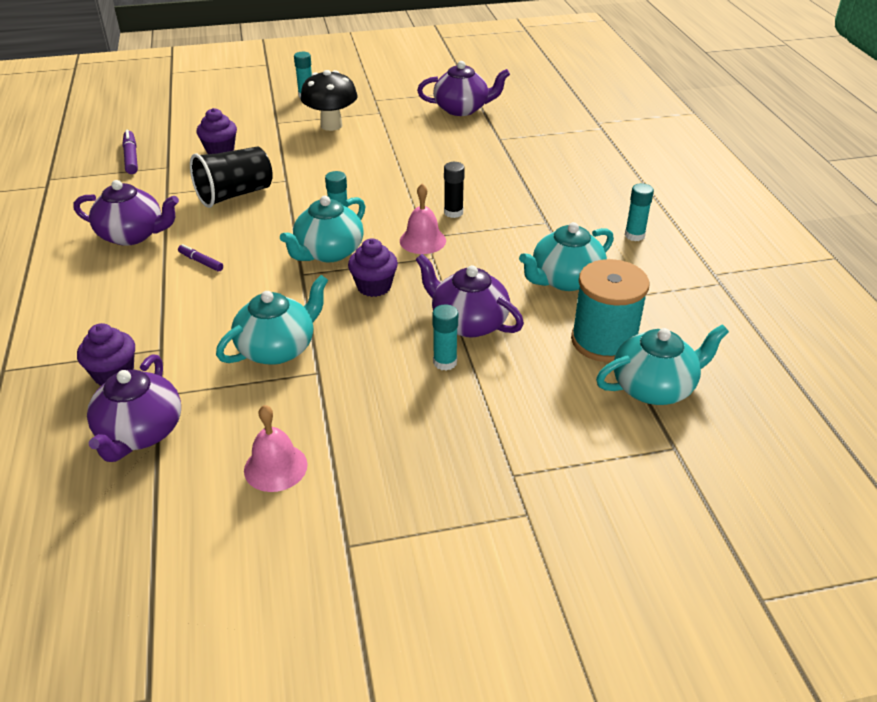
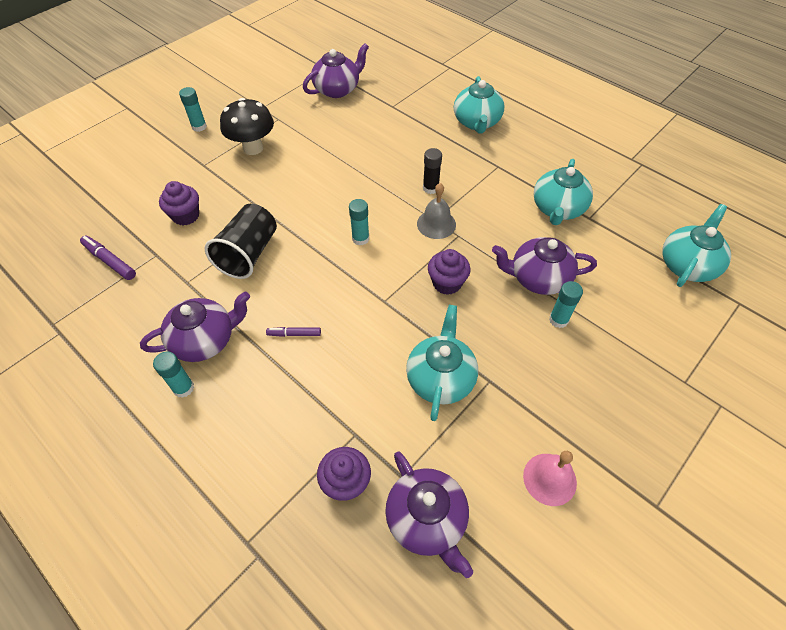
camera: 35 degrees left, 15 degrees up
turquoise teapot [280,196,366,262] -> turquoise teapot moved to [454,76,504,133]
pink bell [400,184,446,254] -> grey bell [417,183,456,239]
turquoise spool [571,259,650,362] -> none
turquoise glue stick [625,183,654,241] -> turquoise glue stick moved to [153,351,194,398]

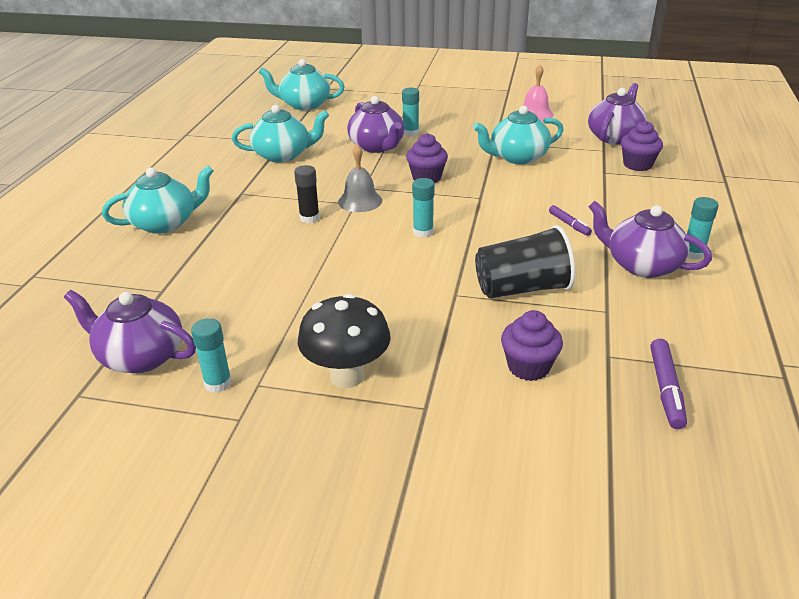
camera: 120 degrees left, 20 degrees down
turquoise glue stick [179,87,207,132] -> turquoise glue stick moved to [191,318,232,393]

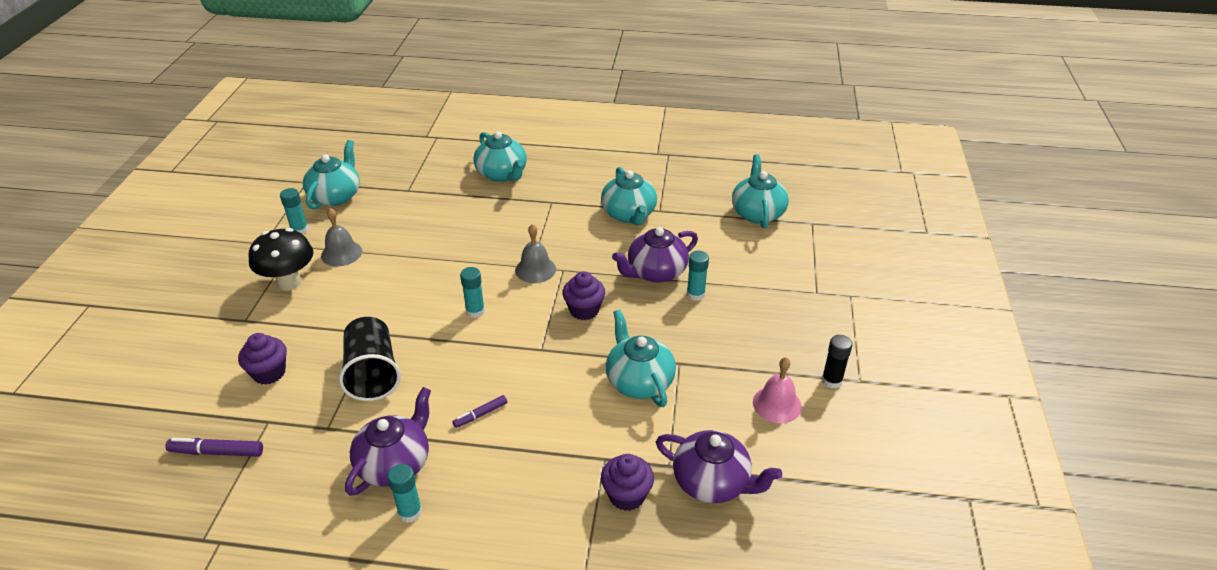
camera: 85 degrees right, 5 degrees up
purple teapot [64,290,196,373] -> turquoise teapot [303,140,360,209]
black glue stick [294,165,320,223] -> black glue stick moved to [822,335,853,389]
none -> grey bell [321,208,362,267]

